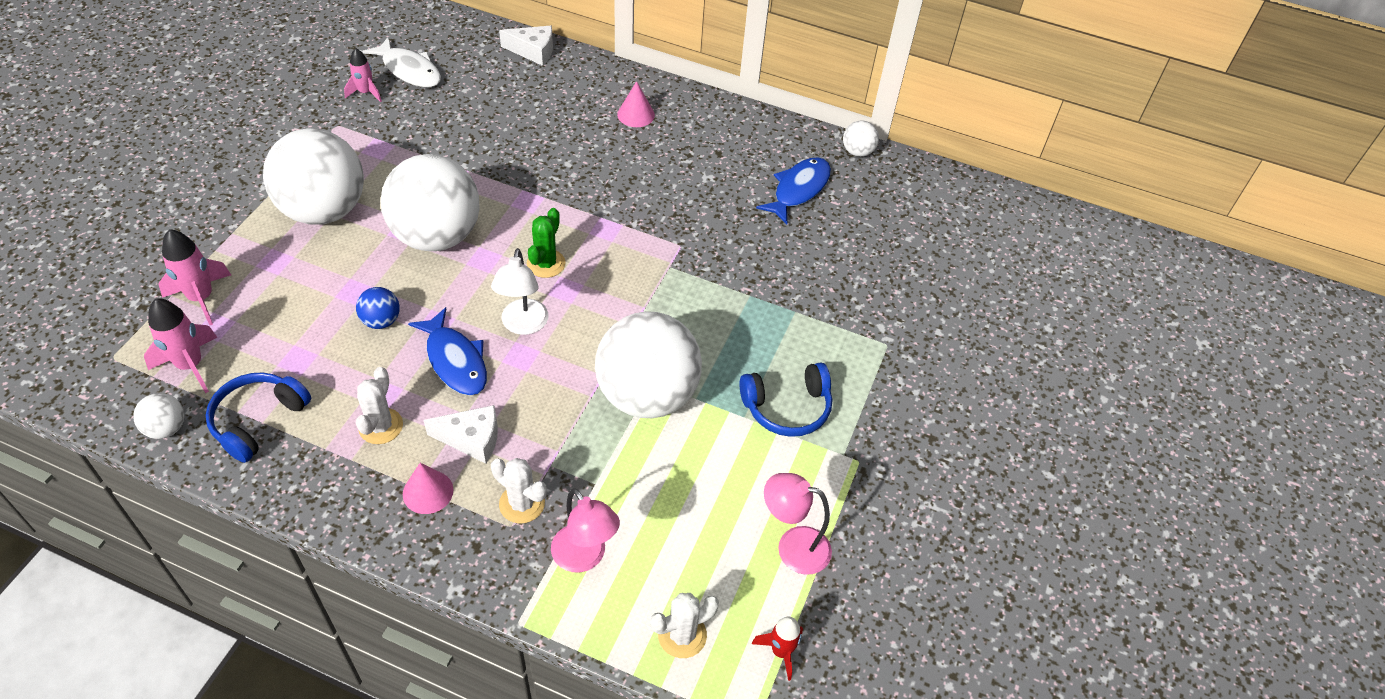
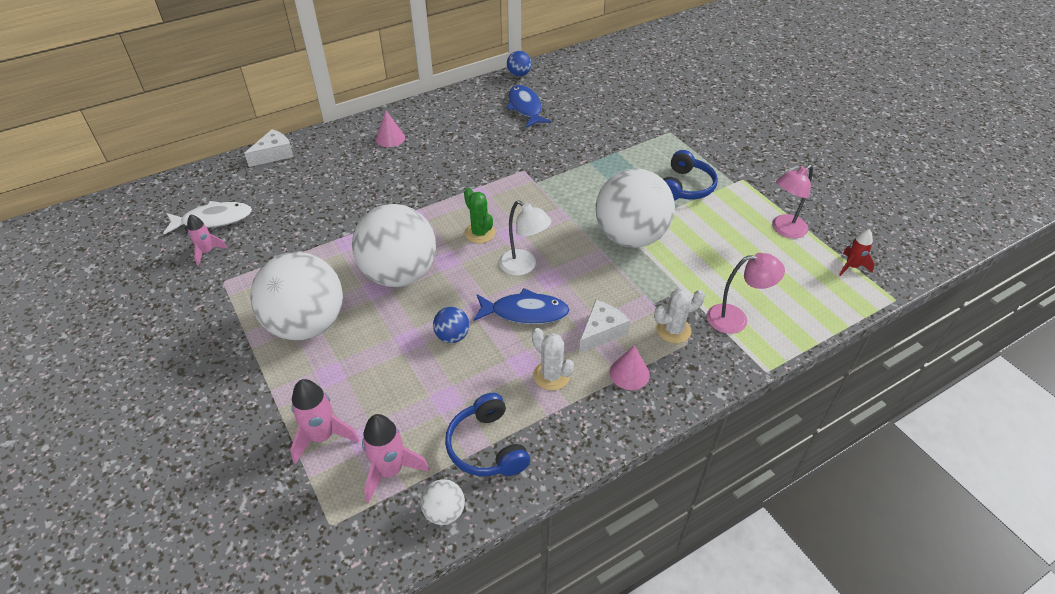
camera: 50 degrees left, 5 degrees down
white cactus [650,593,719,658] -> none
white ball [843,120,879,157] -> blue ball [507,51,531,77]

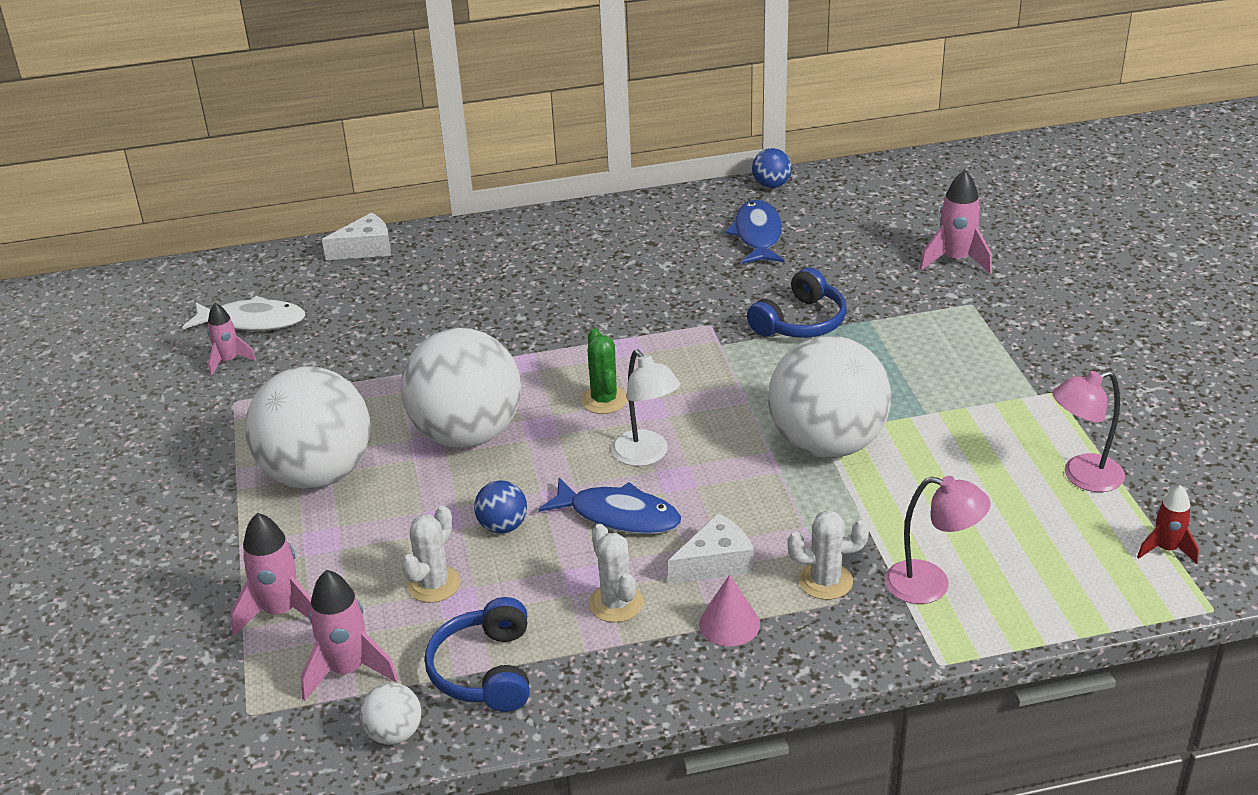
camera: 20 degrees right, 10 degrees down
pink cone [376,111,405,147] -> none
blue headphones [663,150,718,201] -> blue headphones moved to [747,267,847,338]
none -> white cactus [402,505,461,603]
none -> pink rocket [919,170,992,274]

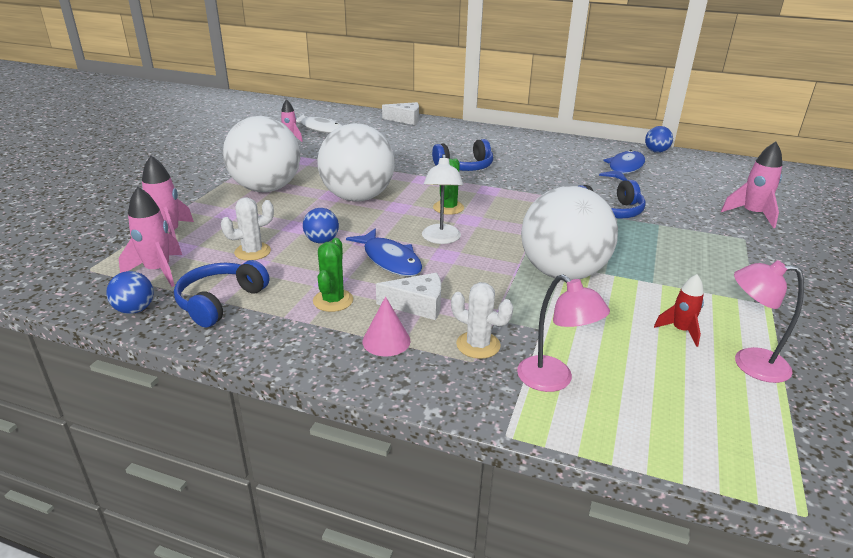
camera: 30 degrees right, 5 degrees down
white ball [360,683,421,745] -> blue ball [106,271,154,314]
white cactus [589,524,643,622] -> green cactus [313,238,353,312]
red rocket [1137,485,1199,564] -> red rocket moved to [654,274,704,347]
none -> blue headphones [432,139,493,171]

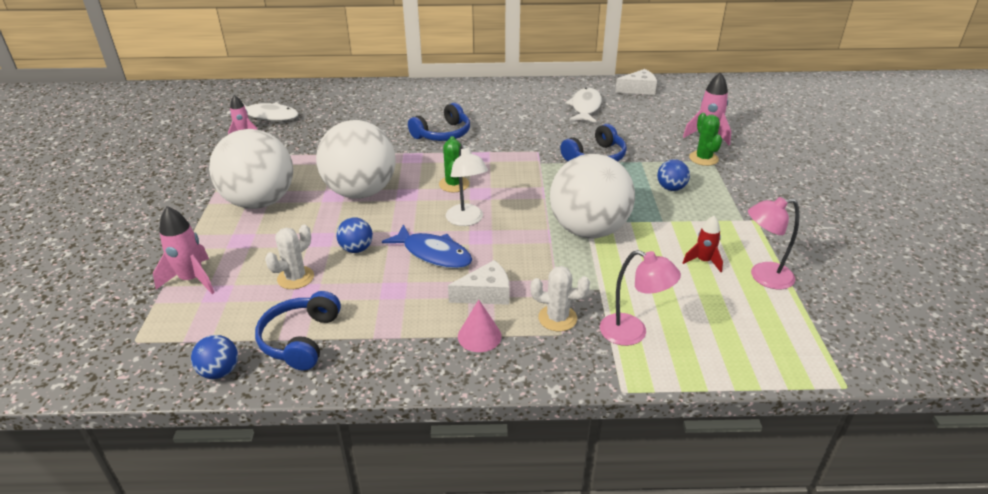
camera: 20 degrees left, 5 degrees up
pink rocket [119,187,182,287] -> none
green cactus [313,238,353,312] -> green cactus moved to [689,113,722,166]
white cheese [382,102,419,125] -> white cheese moved to [615,69,657,95]
blue fish [599,150,645,181] -> white fish [565,88,602,123]
blue ball [645,126,673,153] -> blue ball moved to [657,159,690,191]

